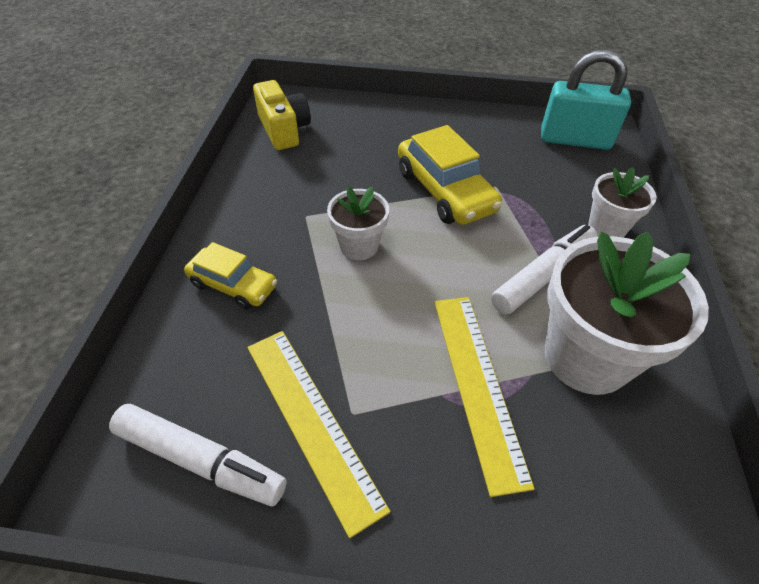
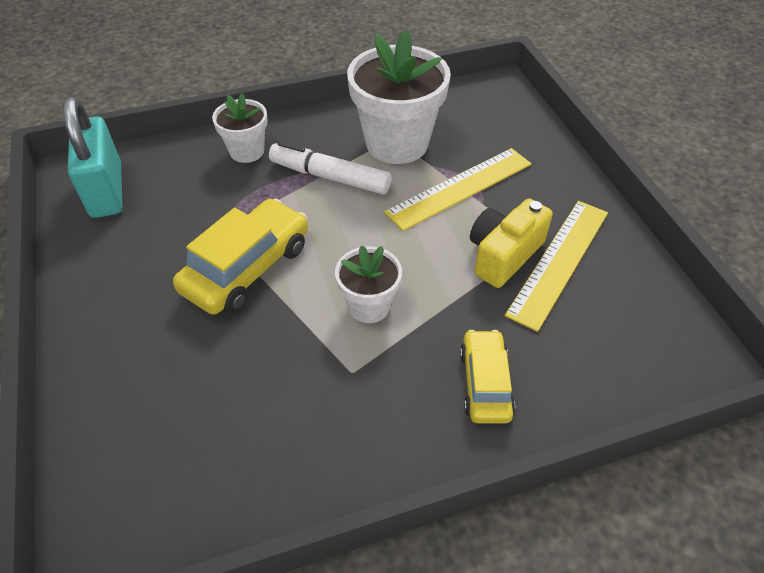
camera: 115 degrees left, 0 degrees up
white marker [109,404,287,506] -> none
yellow camera [253,80,311,150] -> yellow camera moved to [470,198,553,288]

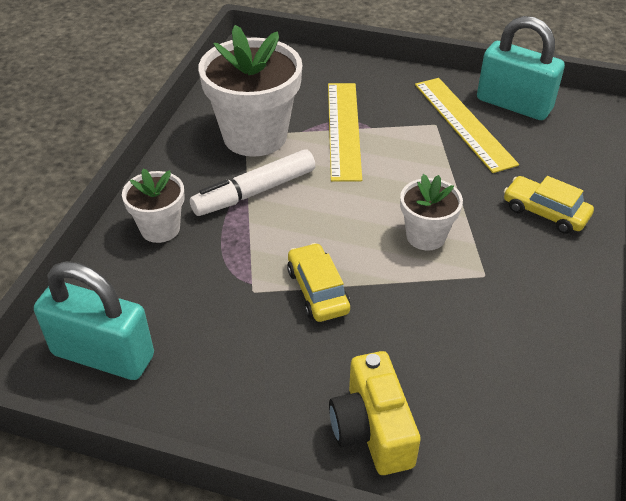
camera: 55 degrees left, 5 degrees down
yellow car [173,198,308,315] -> yellow car [287,243,350,322], size x0.62
yellow camera [470,198,553,288] -> yellow camera moved to [329,351,421,475]
none -> turquoise padlock [477,16,565,120]

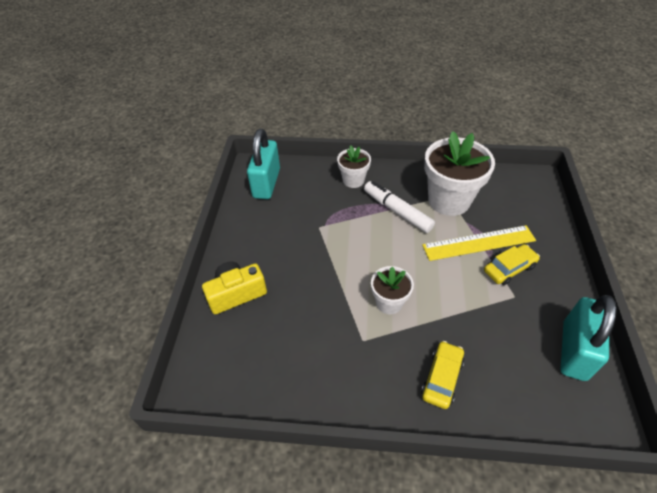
camera: 80 degrees right, 5 degrees up
yellow car [287,243,350,322] -> yellow car moved to [484,244,540,285]
yellow ruler [415,78,519,173] -> none

